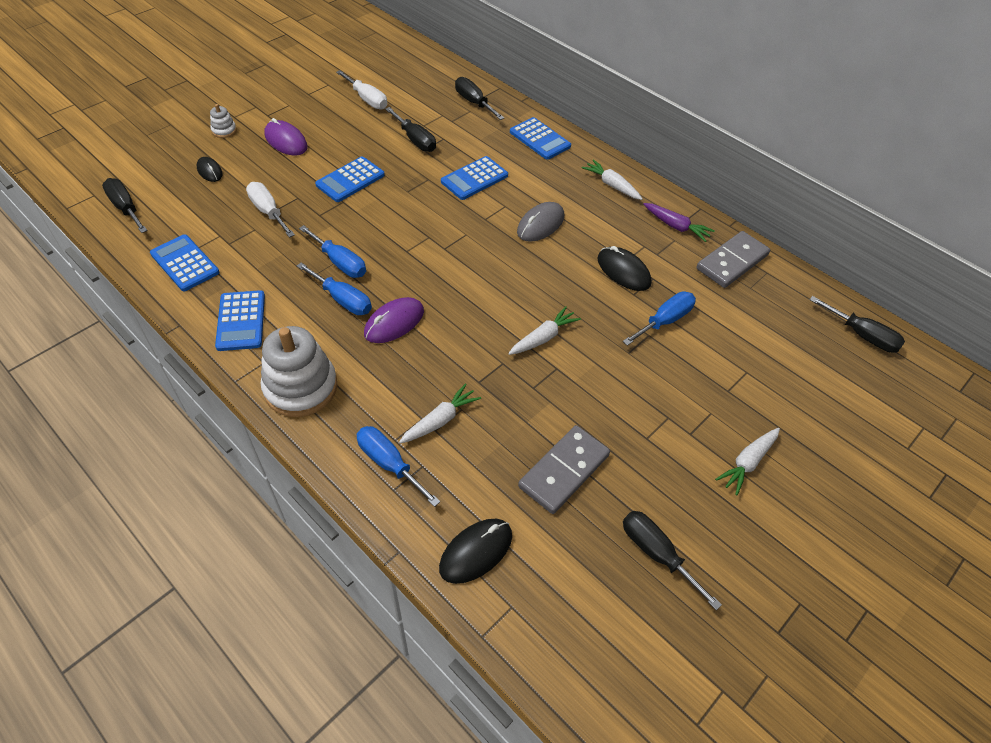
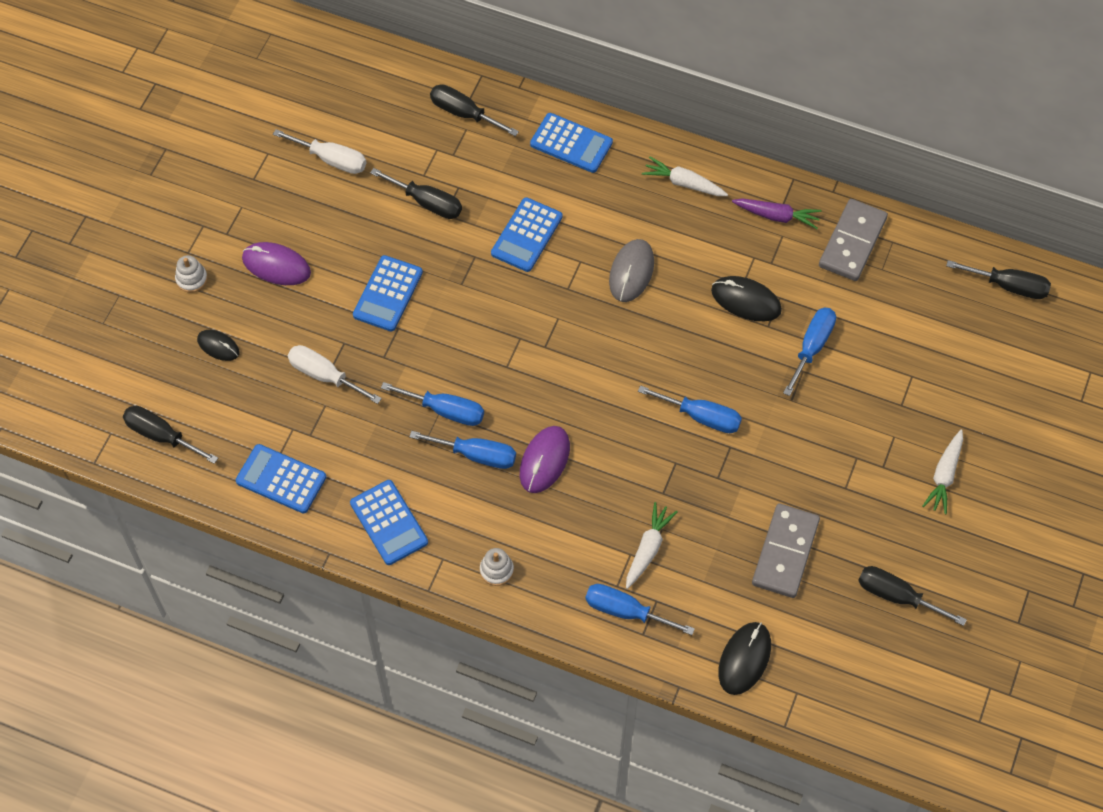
camera: 20 degrees left, 10 degrees up
white stacking toy [261,326,337,417] -> white stacking toy [480,548,514,586], size x0.44
white carrot [508,306,581,355] -> blue screwdriver [638,385,742,433]

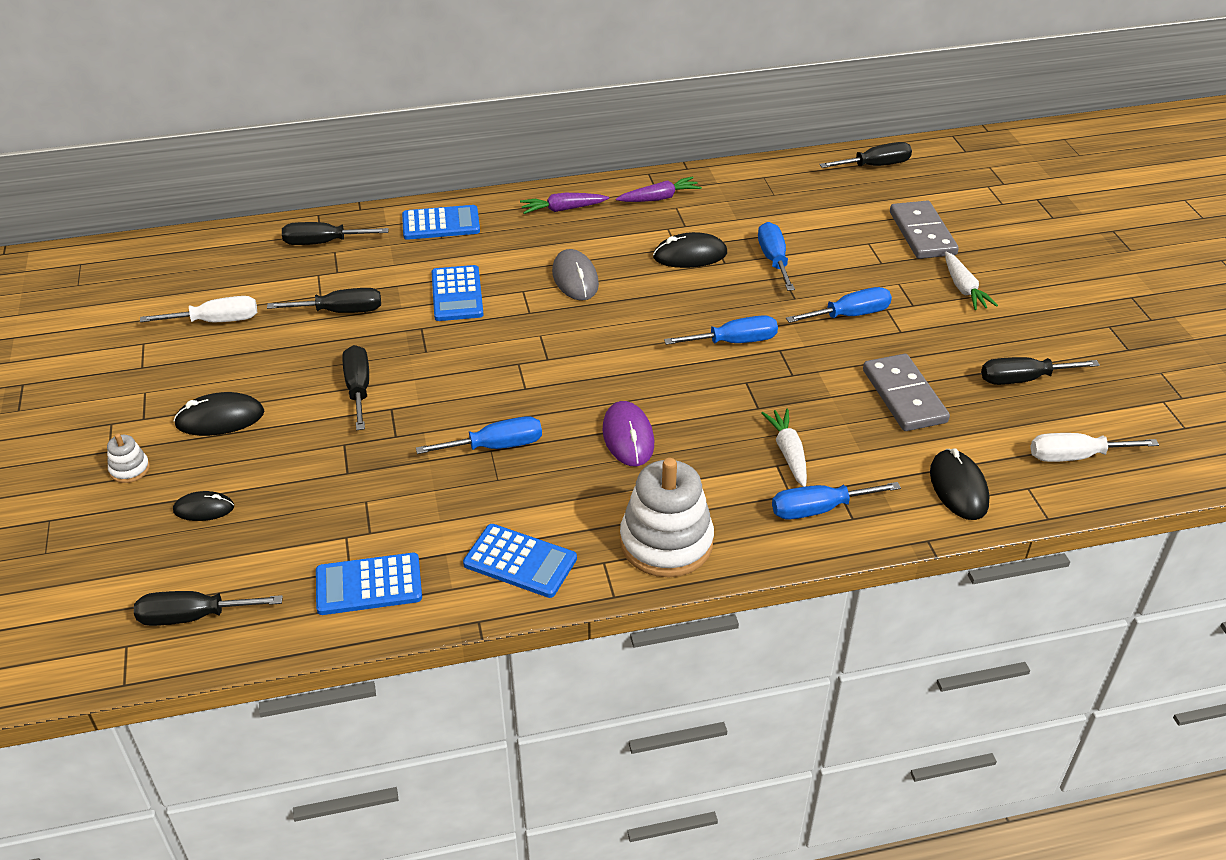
camera: 35 degrees left, 20 degrees down
purple mouse [242,242,311,285] -> black mouse [174,392,265,436]
white screwdriver [288,345,382,404] -> white screwdriver moved to [1030,433,1159,462]
blue calculator [353,255,423,332] -> black screwdriver [343,345,369,430]
blue screwdriver [409,431,516,469] -> blue screwdriver moved to [786,287,892,323]
white stacking toy [480,548,514,586] -> white stacking toy [620,458,714,577], size x2.26
white carrot [642,157,728,196] -> purple carrot [520,193,609,214]
grey domino [819,199,888,281] -> grey domino moved to [890,200,959,259]

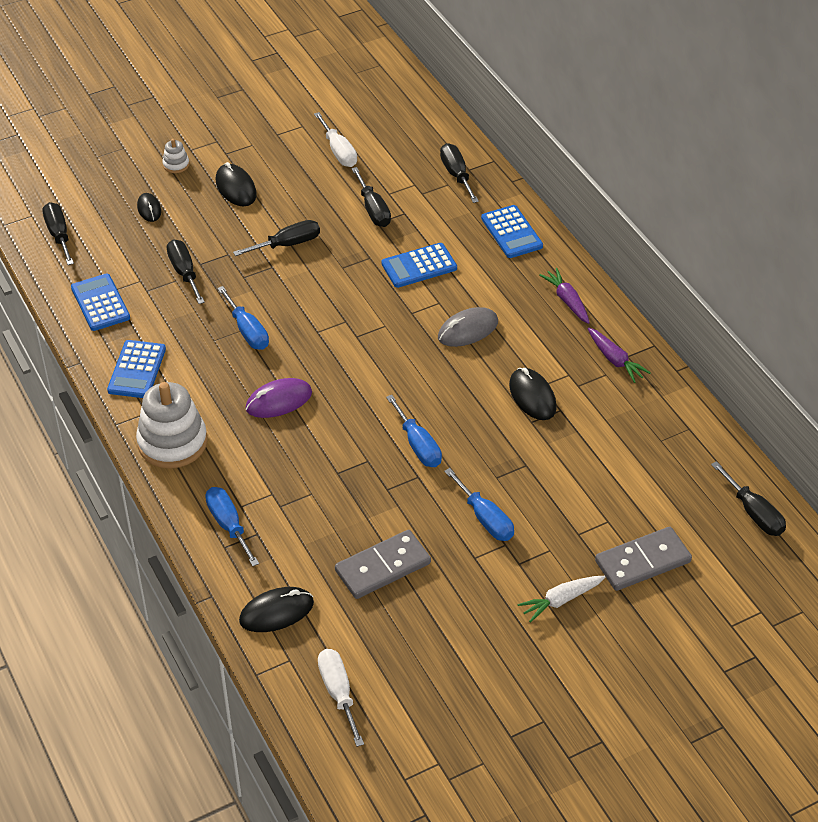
camera: 75 degrees right, 5 degrees up
blue screwdriver [758,222,795,291] -> none
white carrot [761,408,807,487] -> none
black screwdriver [981,357,1100,385] -> black screwdriver moved to [167,239,205,304]

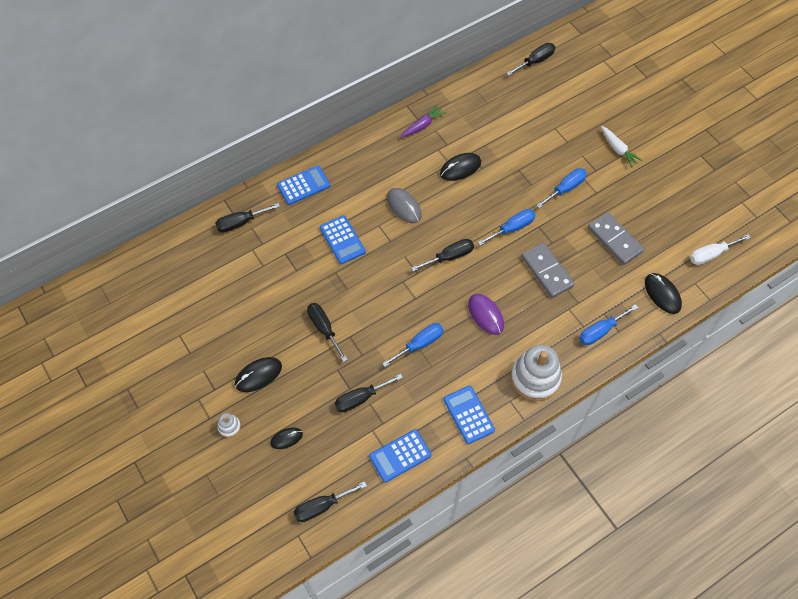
camera: 95 degrees left, 15 degrees up
blue calculator [107,340,166,398] -> blue calculator turned 120 degrees counterclockwise [443,386,495,444]
white screwdriver [314,112,357,167] -> none
black screwdriver [351,167,391,227] -> black screwdriver moved to [411,239,474,272]
purple carrot [539,268,590,324] -> none
grey domino [595,527,692,591] -> grey domino moved to [521,243,575,298]

